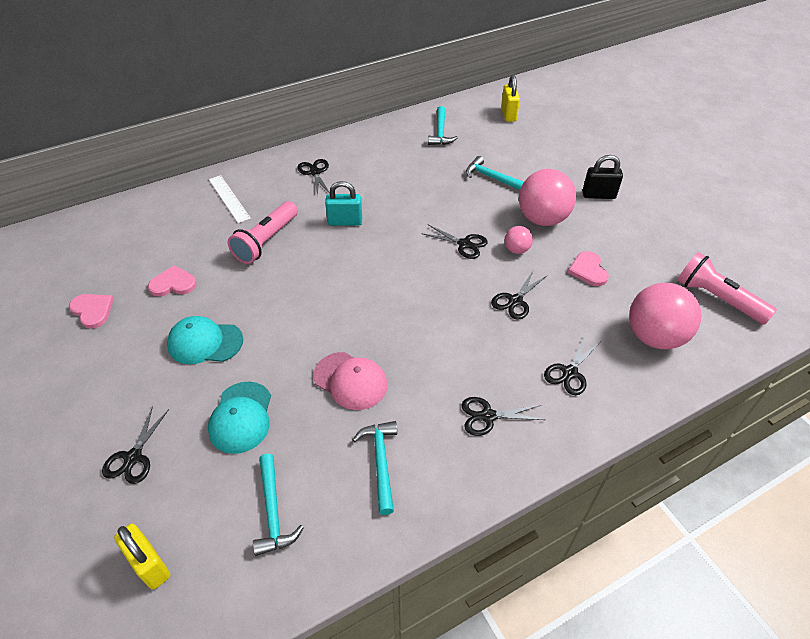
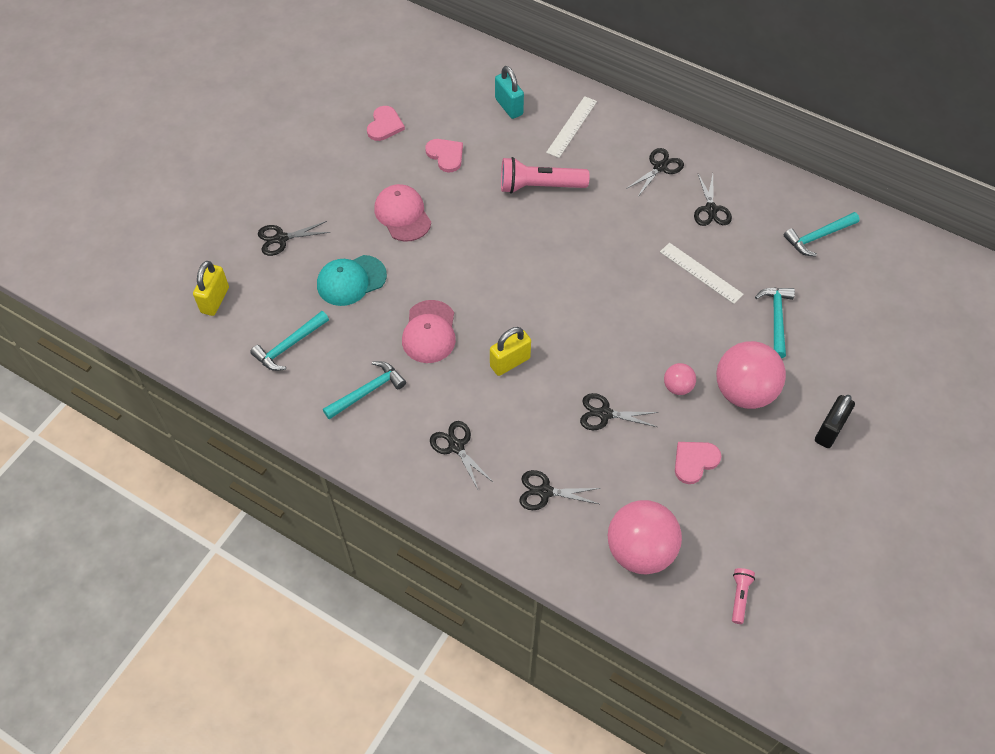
camera: 60 degrees right, 10 degrees up
turquoise cap [167,316,243,364] -> pink cap [374,184,431,242]
turquoise padlock [325,181,362,226] -> turquoise padlock moved to [495,66,524,119]
black scissors [421,225,488,259] -> black scissors moved to [694,174,732,226]
yellow padlock [501,75,520,122] -> yellow padlock moved to [490,327,531,376]
black padlock [583,155,623,199] -> black padlock turned 60 degrees clockwise [815,395,855,448]
pink flashlight [677,252,777,324] -> pink flashlight [732,568,755,624], size x0.49
none -> white ruler [660,243,744,304]

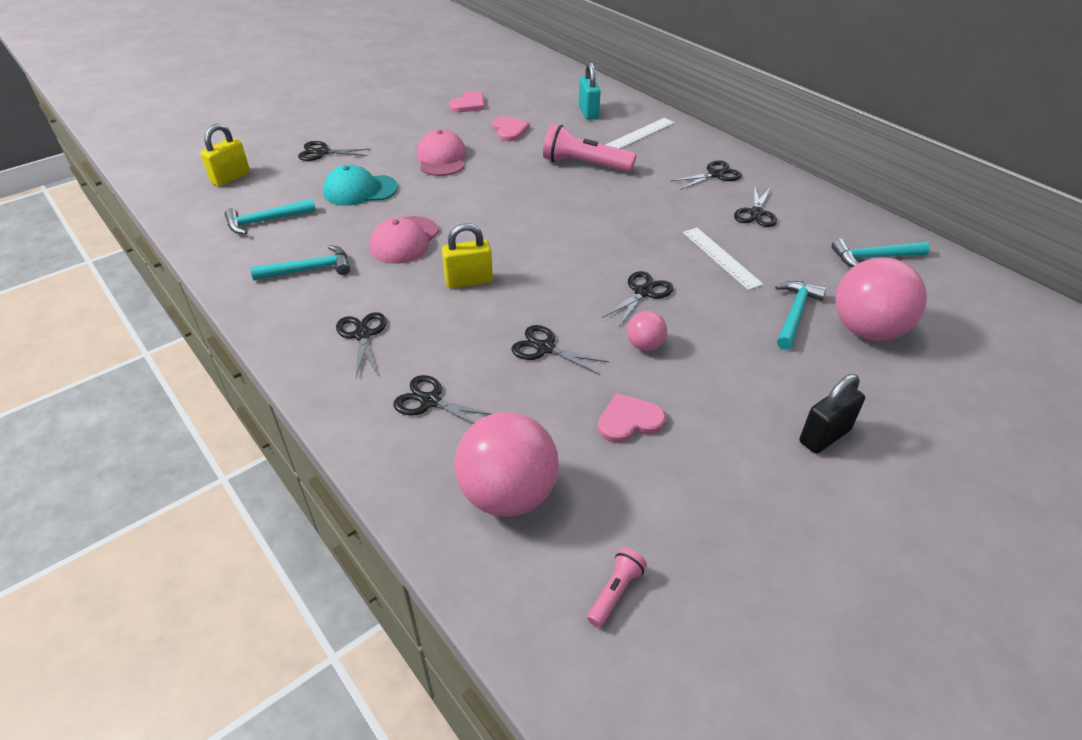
camera: 20 degrees right, 15 degrees down
pink ball [716,341,786,409] -> pink ball moved to [835,257,927,341]
none -> black scissors [602,271,674,327]

